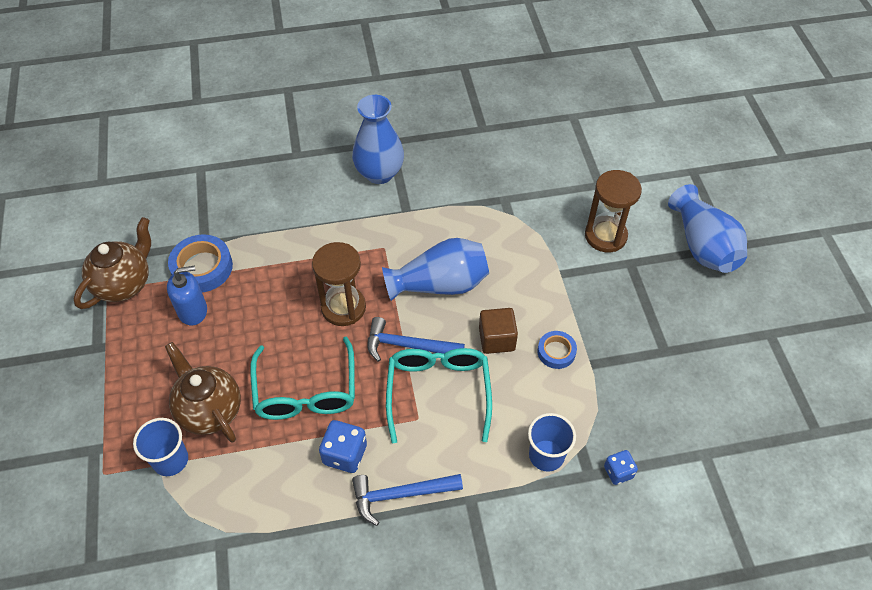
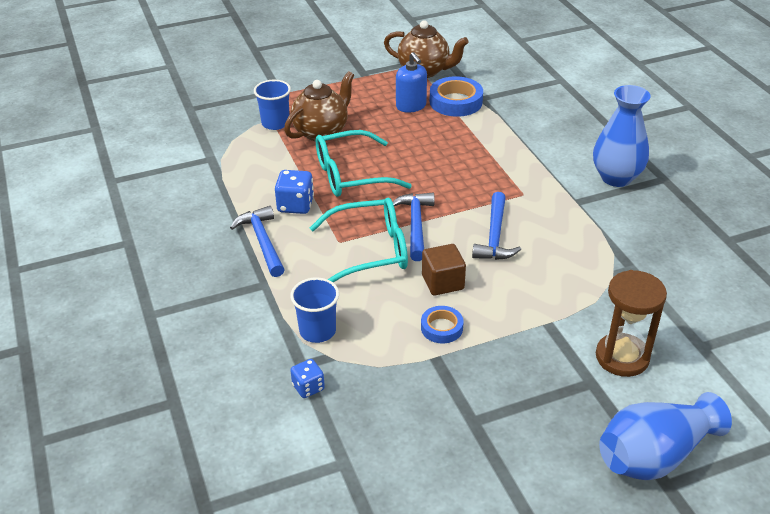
camera: 80 degrees right, 15 degrees down
brown hourglass [312,242,366,326] -> none
blue vase [382,238,489,301] -> blue hammer [472,192,521,260]

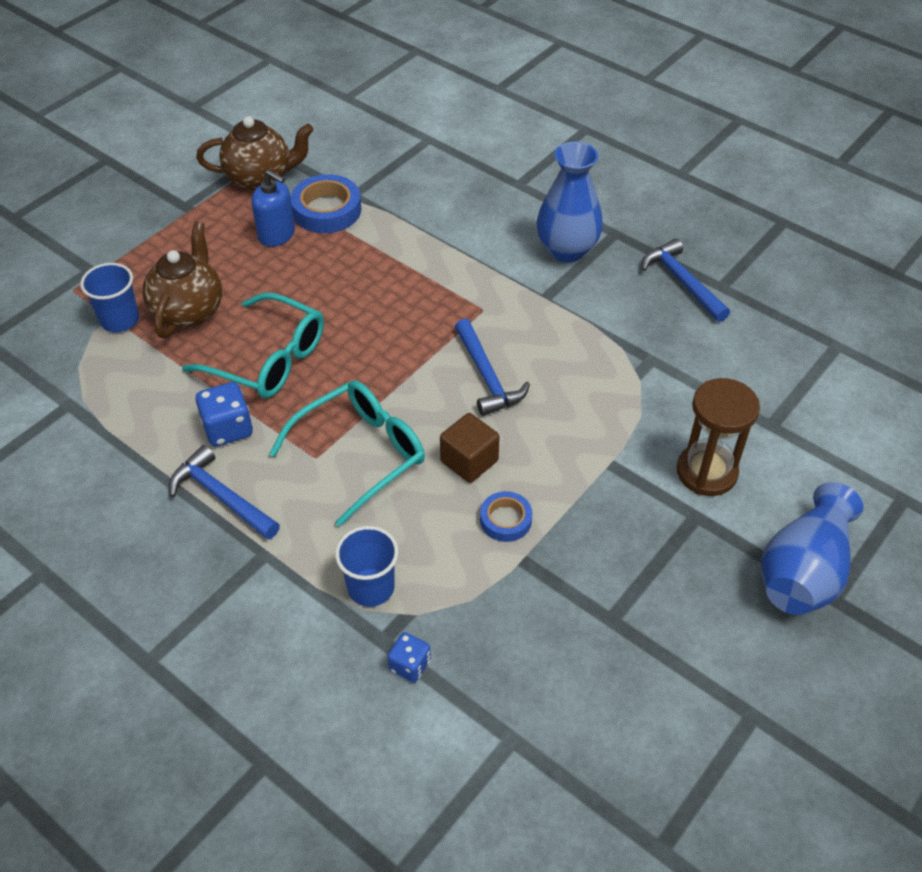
camera: 30 degrees left, 10 degrees up
turquoise glasses [316,130,412,197] -> turquoise glasses turned 105 degrees counterclockwise [182,293,324,398]
blue hammer [393,193,434,261] -> blue hammer moved to [642,238,730,322]

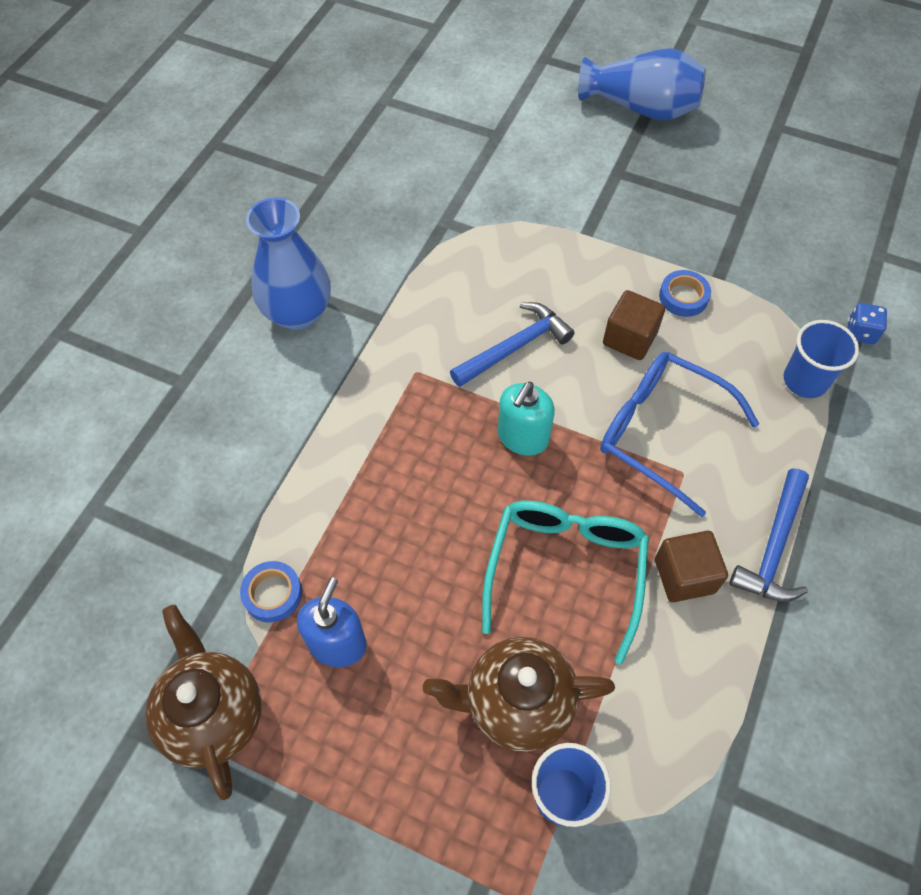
camera: 105 degrees left, 10 degrees up
blue dice [196,382,253,447] -> brown cube [655,531,728,602]
turquoise glasses [269,381,425,527] -> blue glasses [600,352,759,517]
blue tape [291,174,361,233] -> blue tape [240,561,302,623], size x0.59
blue hammer [642,238,730,322] -> none
brown hourglass [677,378,760,496] -> none
none -> turquoise soap dispenser [498,382,555,456]

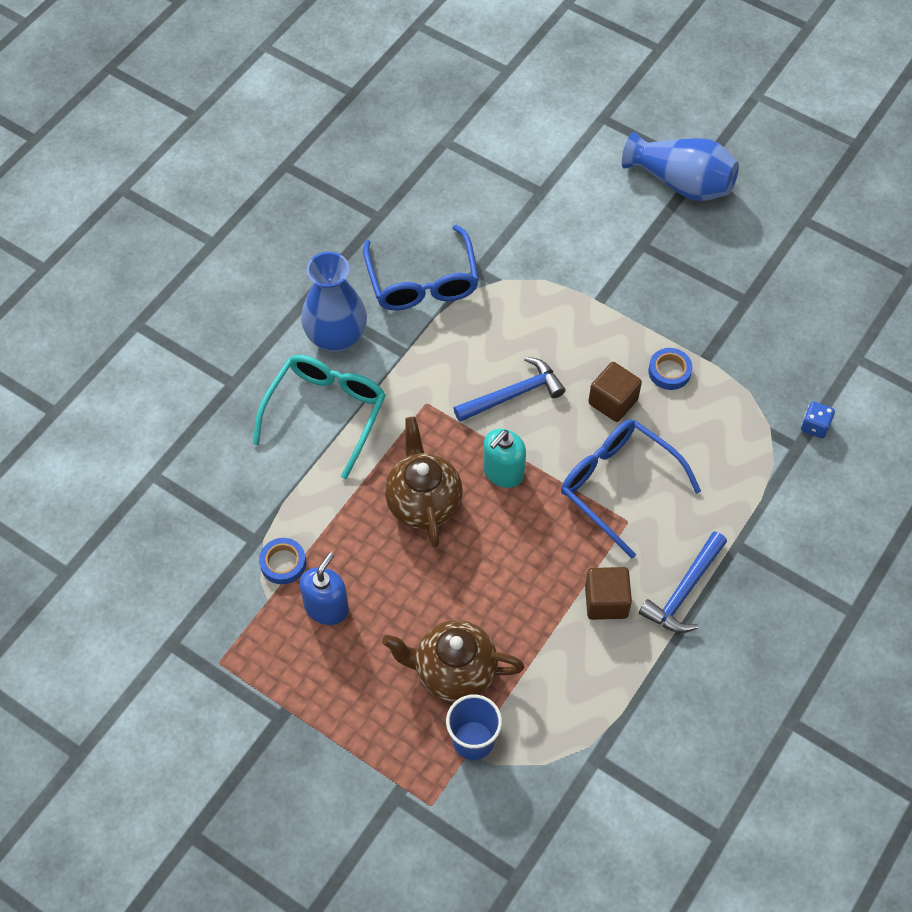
camera: 10 degrees right, 0 degrees up
brown teapot [145,605,262,800] -> brown teapot moved to [385,417,463,548]
turquoise glasses [482,501,649,665] -> turquoise glasses moved to [253,355,386,479]
blue cup [784,320,859,398] -> none
none -> blue glasses [363,225,479,310]

